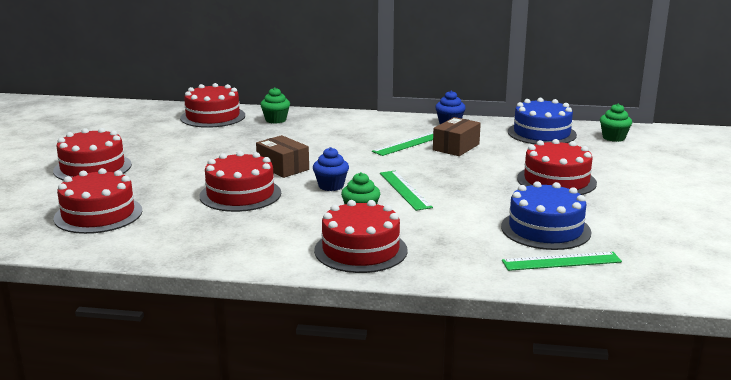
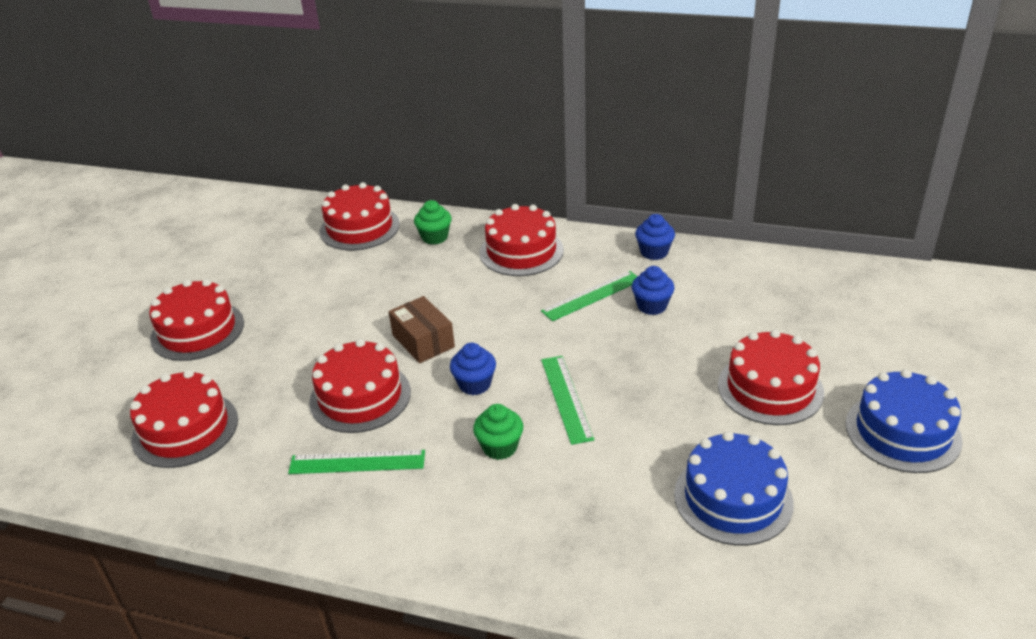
camera: 10 degrees right, 15 degrees up
red cake [314,200,408,273] -> red cake moved to [480,204,564,276]
brown box [433,117,481,156] -> blue cupcake [632,266,674,315]
green ruler [502,252,622,271] -> green ruler moved to [288,450,425,474]
blue cake [508,98,577,144] -> blue cake moved to [846,369,963,473]
green cupcake [600,104,632,142] -> none

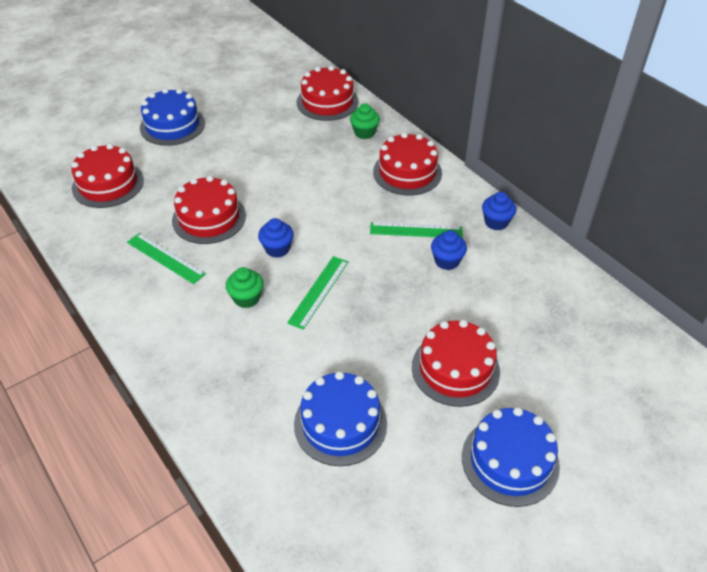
camera: 35 degrees right, 10 degrees up
red cake [149,279,244,361] -> blue cake [140,88,205,146]
brown box [389,296,455,363] -> none

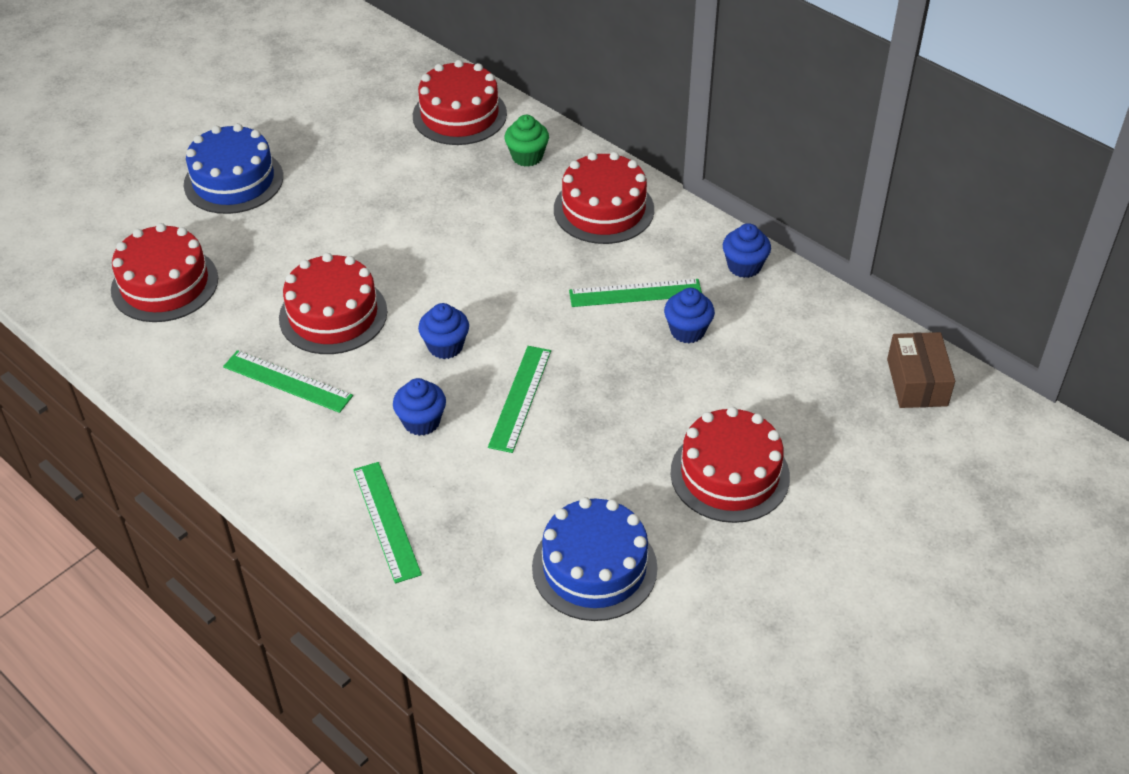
camera: 10 degrees left, 0 degrees up
green cupcake [226,267,263,308] -> blue cupcake [393,378,446,436]
blue cake [462,407,560,507] -> none
none -> green ruler [353,462,422,583]
none -> brown box [887,332,955,408]

